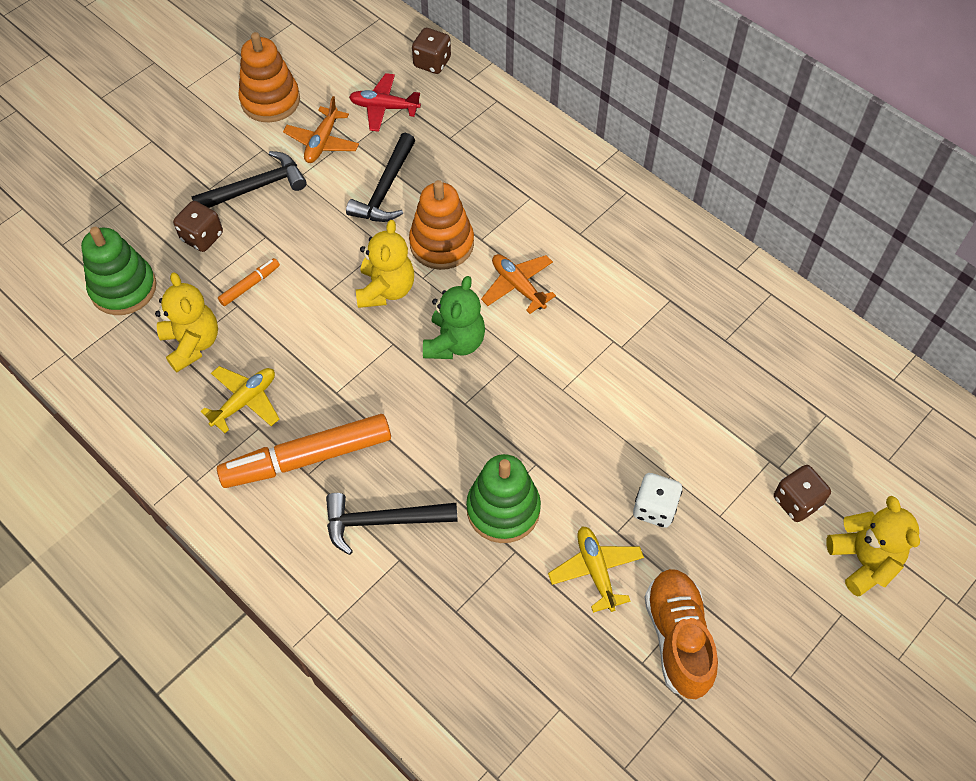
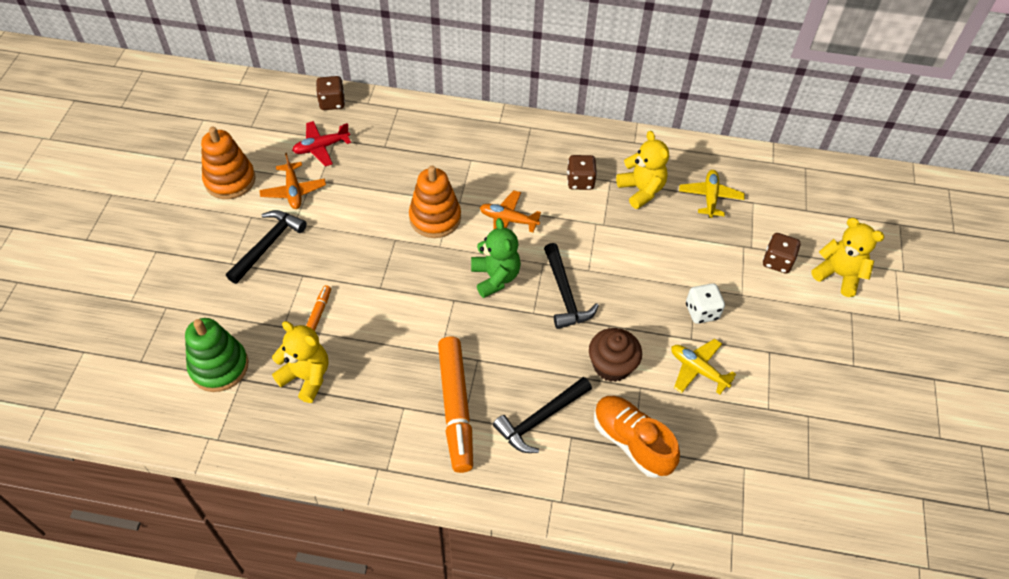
camera: 35 degrees left, 5 degrees down
brown dice [173,201,223,252] -> brown dice moved to [567,155,597,190]
yellow plane [200,366,279,433] -> yellow plane moved to [679,170,744,218]
orange marker [217,414,391,488] -> orange marker turned 45 degrees counterclockwise [438,337,473,473]
black hammer [346,133,415,222] -> black hammer moved to [544,243,599,329]
yellow teddy bear [356,220,414,308] -> yellow teddy bear moved to [616,131,669,209]
green stacking toy [466,454,541,543] -> brown cupcake [589,328,642,382]
orange shoe [644,569,718,699] -> orange shoe moved to [594,396,680,478]

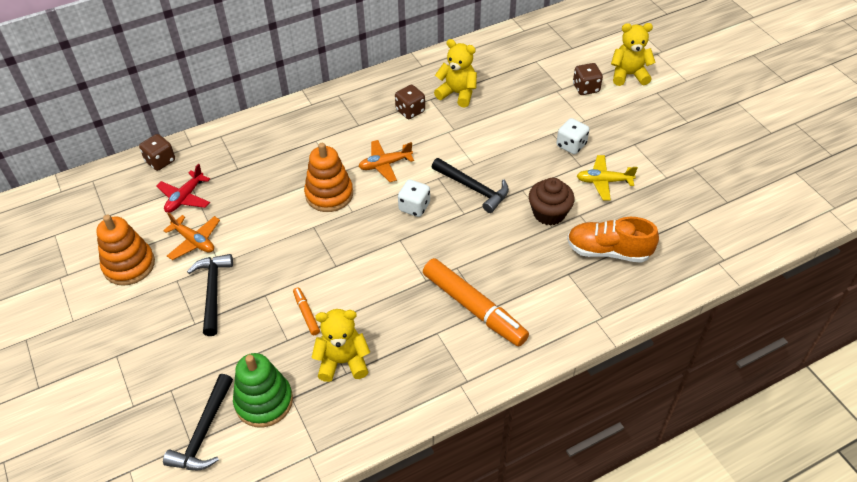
camera: 35 degrees left, 5 degrees down
green teddy bear [471,218,521,298] -> white dice [398,179,430,217]
black hammer [493,377,592,453] -> black hammer moved to [163,374,233,470]
yellow plane [679,170,744,218] -> none

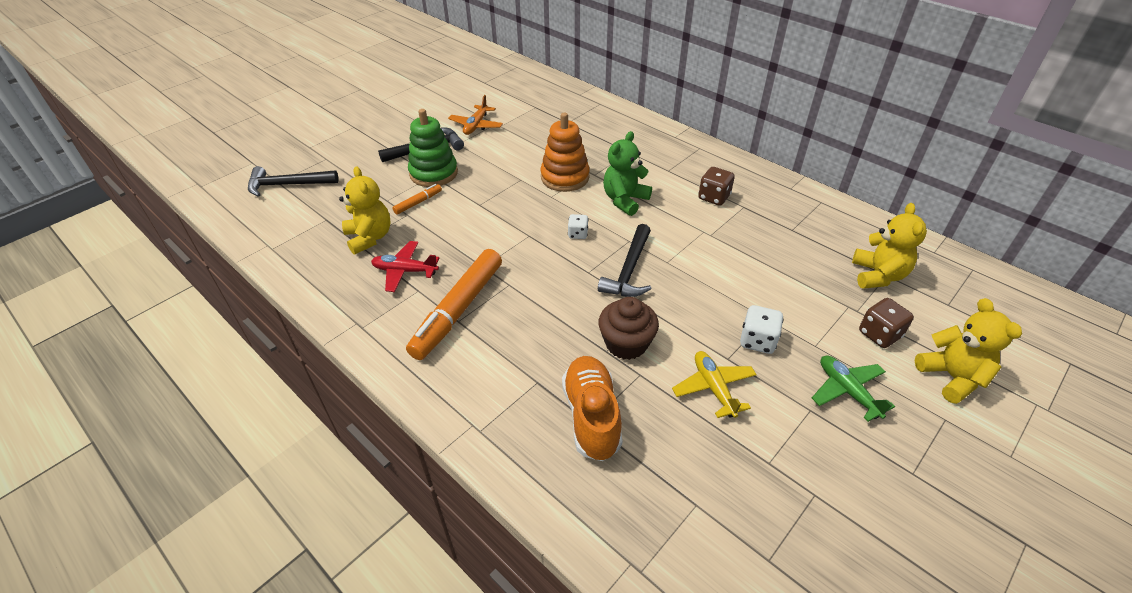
camera: 70 degrees right, 5 degrees down
orange stacking toy [96,215,155,286] -> none
brown dice [139,134,175,171] -> none
red plane [156,164,210,213] -> red plane moved to [371,241,439,292]
green stacking toy [233,353,293,427] -> green stacking toy moved to [408,109,458,187]
orange plane [358,140,414,182] -> green teddy bear [603,131,652,216]
white dice [398,179,430,217] -> white dice [568,214,588,239], size x0.66
yellow teddy bear [434,39,477,107] -> yellow teddy bear moved to [852,203,927,289]
none -> green plane [812,356,895,422]

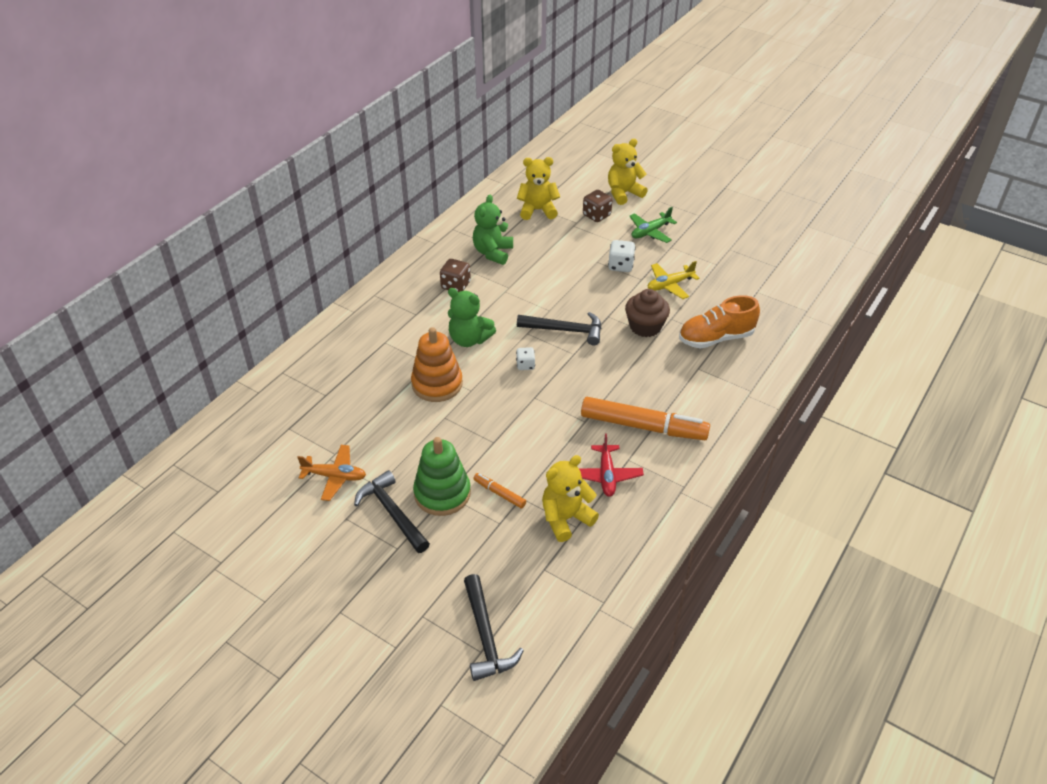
camera: 100 degrees left, 0 degrees up
none -> green teddy bear [473,195,513,265]

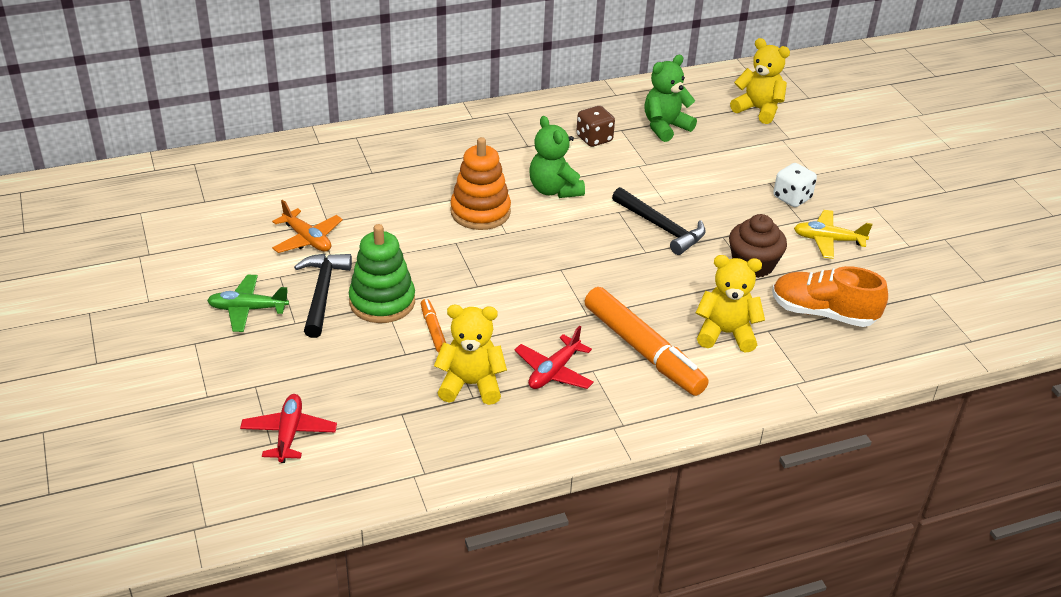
camera: 35 degrees right, 5 degrees down
black hammer [464,574,524,681] -> red plane [240,394,337,463]
white dice [516,347,535,370] -> none
brown dice [583,190,612,222] -> none
yellow teddy bear [608,139,648,205] -> yellow teddy bear moved to [696,255,765,353]
green plane [629,207,677,243] -> green plane moved to [207,275,289,332]

